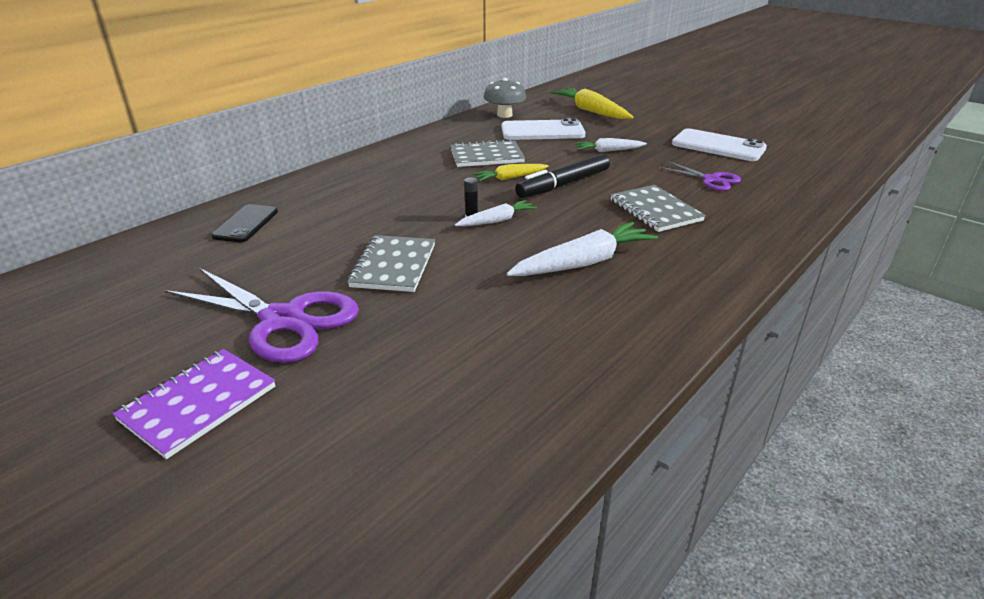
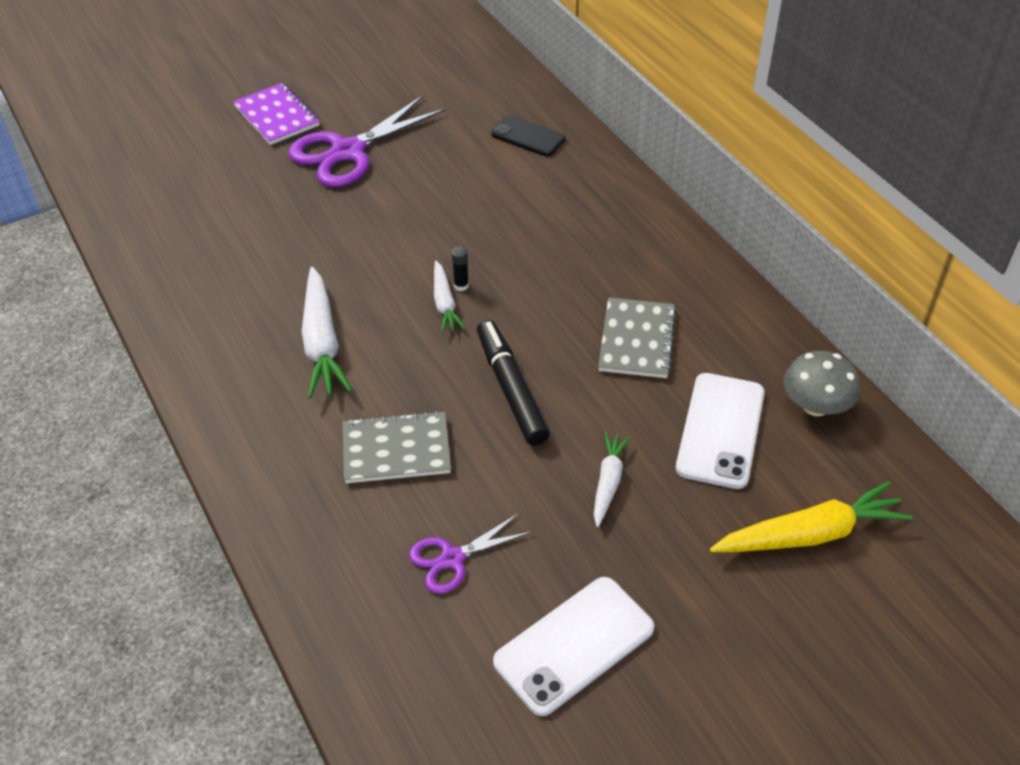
camera: 110 degrees right, 15 degrees up
grey notebook [347,235,435,292] -> none
yellow carrot [473,164,549,181] -> none

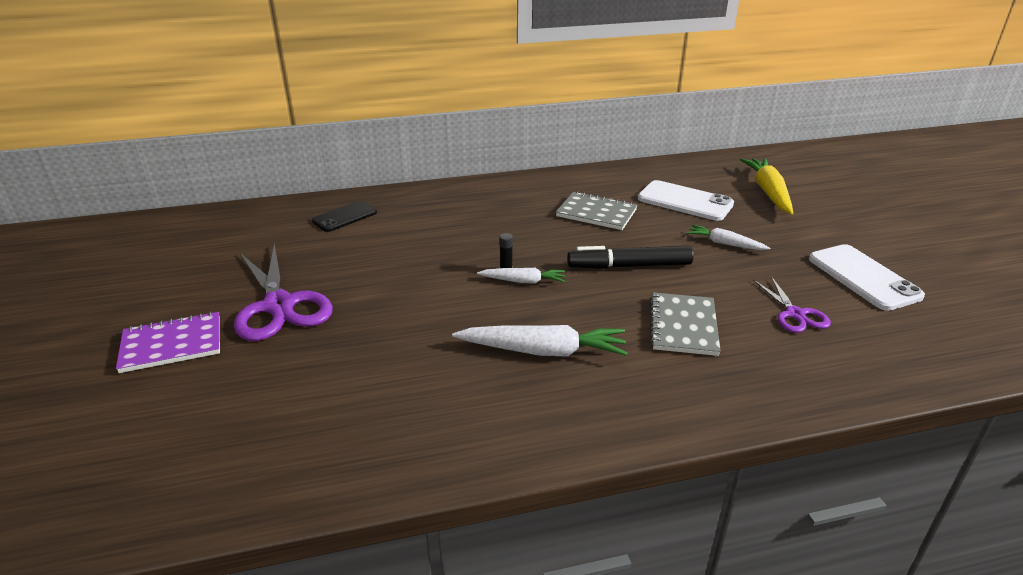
camera: 75 degrees left, 15 degrees down
grey mushroom [784,351,860,416] -> none

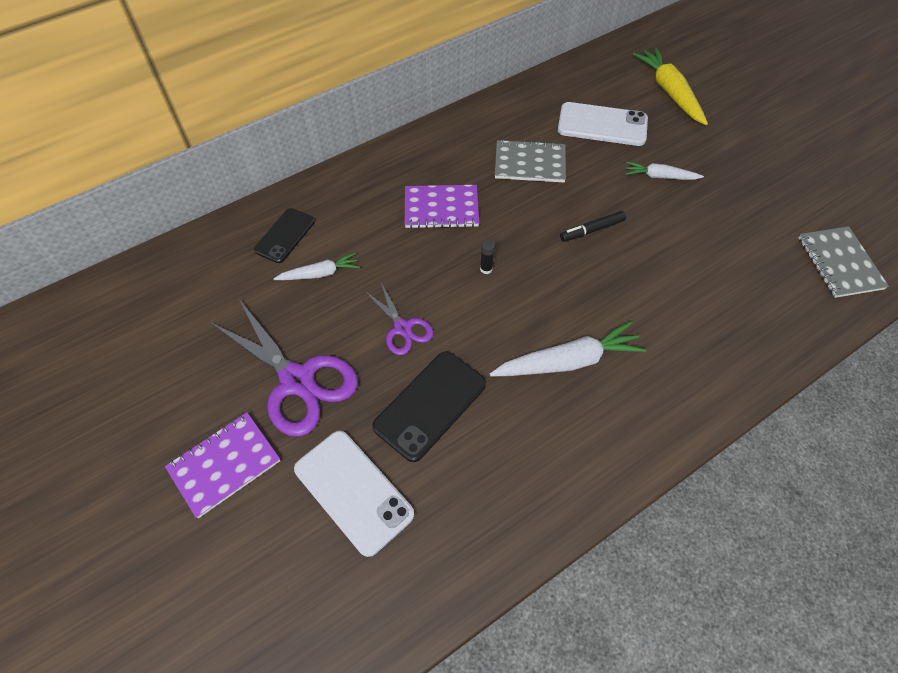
camera: 20 degrees left, 25 degrees up
white carrot [477,268,565,284] -> white carrot moved to [274,253,360,280]
black marker [567,246,694,269] -> black marker [560,211,626,242], size x0.60
grey notebook [650,292,721,356] -> grey notebook moved to [798,226,889,298]
purple scissors [753,276,831,333] -> purple scissors moved to [364,281,434,355]
white phone [809,244,925,311] -> white phone moved to [294,431,414,557]
none -> black phone [372,351,486,462]
none -> purple notebook [405,185,479,229]

